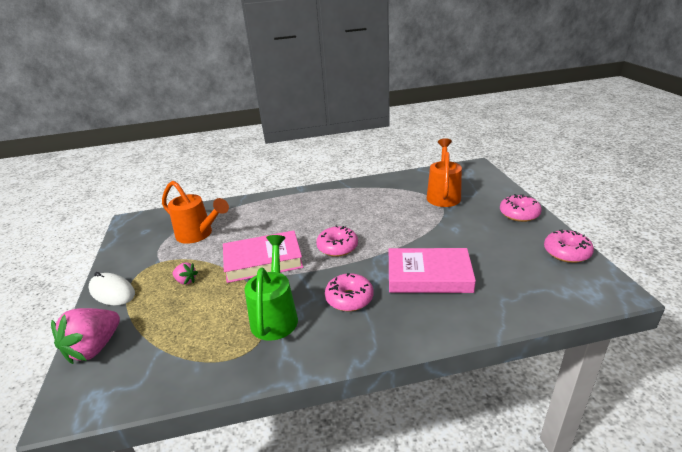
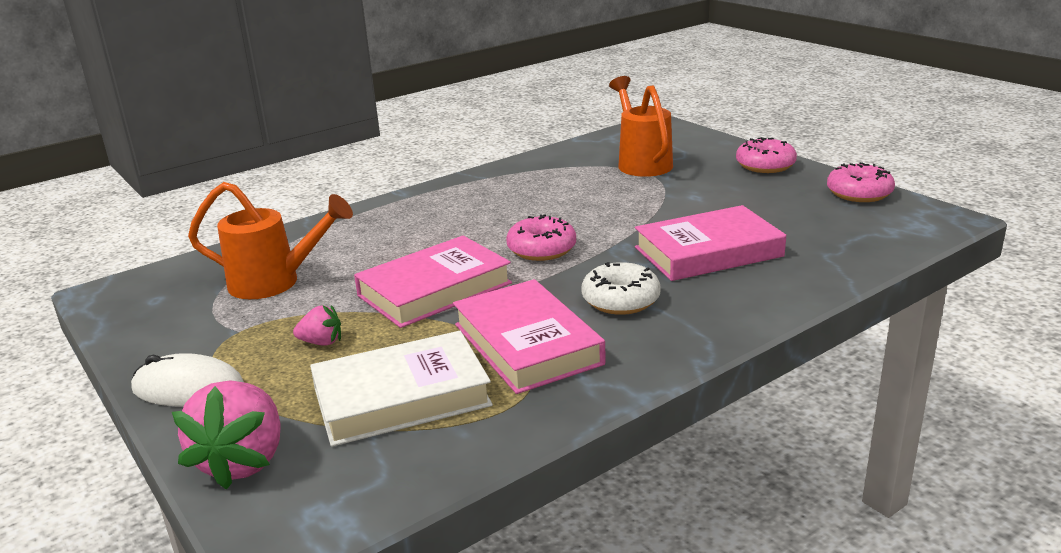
camera: 25 degrees left, 5 degrees down
green watering can [244,235,298,341] -> pink book [453,279,606,394]
pink donut [325,273,374,311] -> white donut [581,262,660,315]
none -> white book [310,331,493,447]

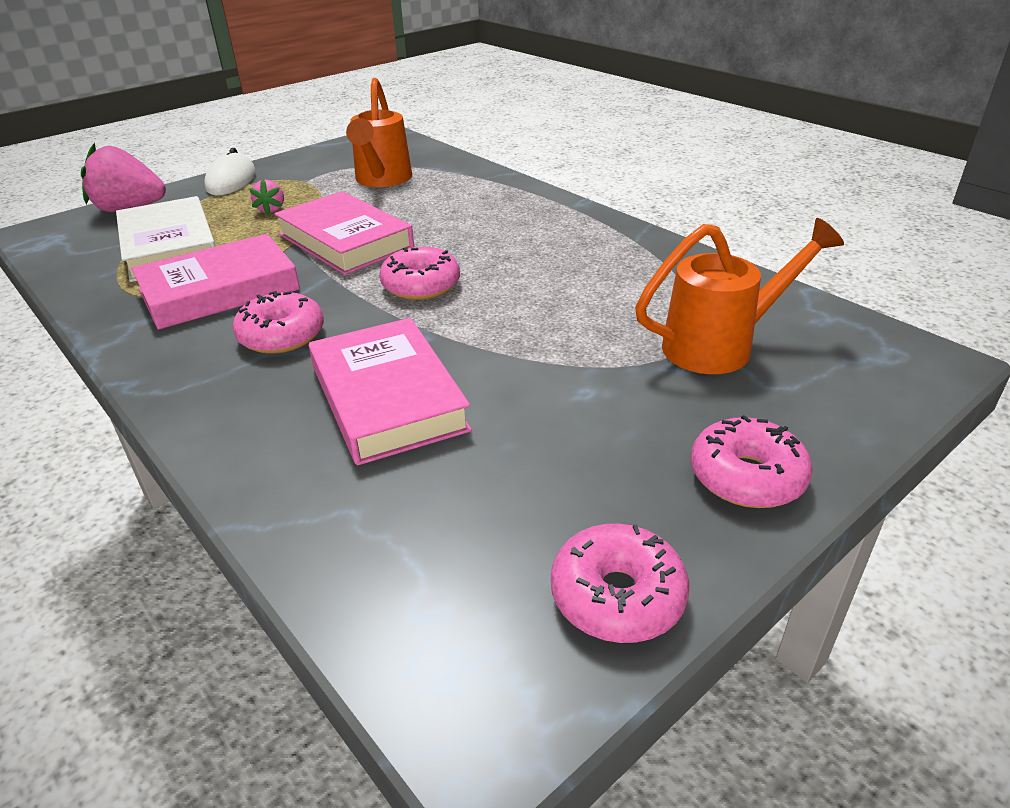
camera: 85 degrees right, 10 degrees up
white donut [581,262,660,315] -> pink donut [232,291,324,354]

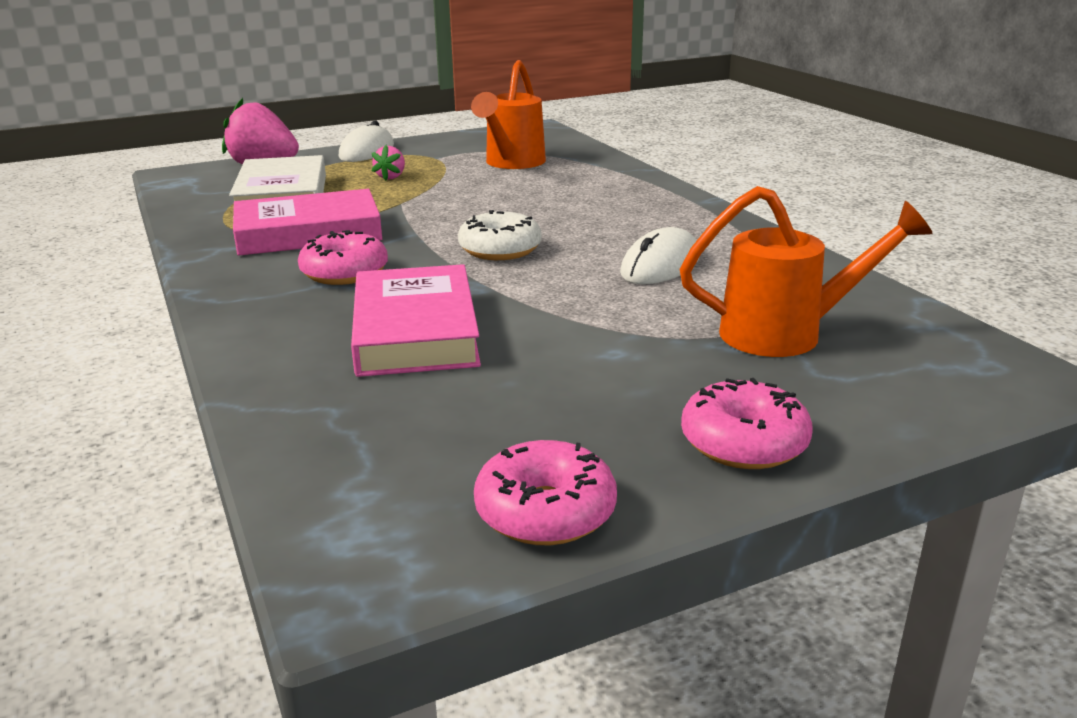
camera: 15 degrees right, 10 degrees down
pink book [274,191,414,275] -> none
pink donut [379,247,460,300] -> white donut [458,210,541,260]
none -> white mouse [620,227,699,284]

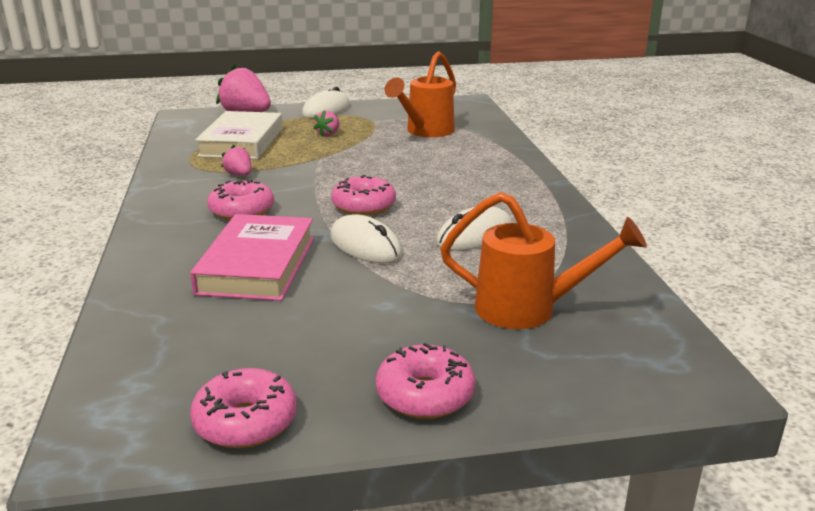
camera: 15 degrees right, 0 degrees up
pink book [233,189,382,256] -> pink strawberry [221,145,251,176]
white donut [458,210,541,260] -> pink donut [331,175,396,216]
none -> white mouse [330,214,403,263]

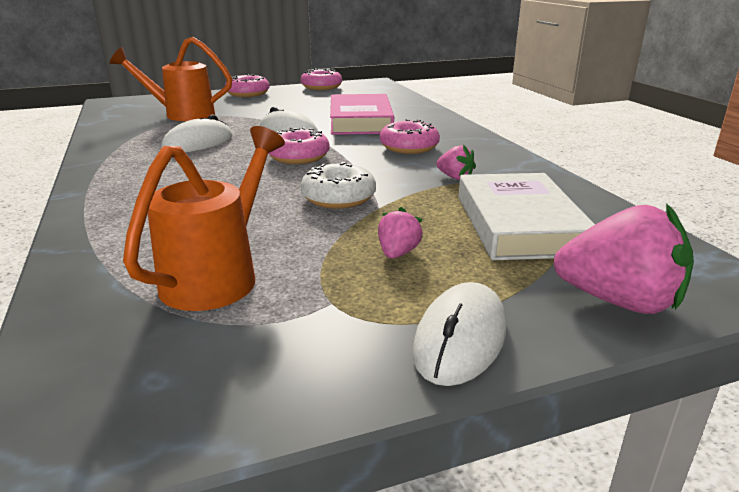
camera: 170 degrees right, 0 degrees up
none -> white donut [300,162,376,209]

